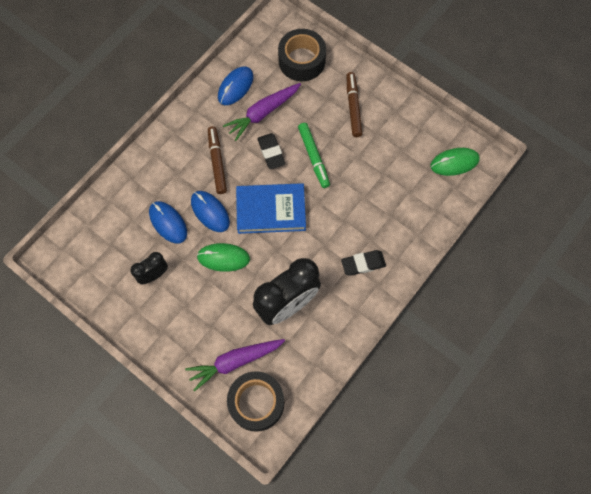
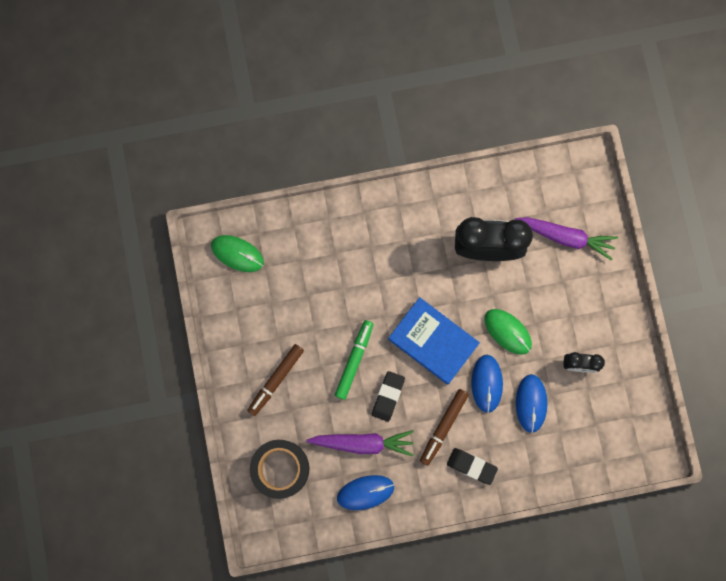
camera: 140 degrees left, 10 degrees up
black tape [227,371,284,432] -> none
black eraser [341,250,386,276] -> black eraser moved to [447,448,498,485]

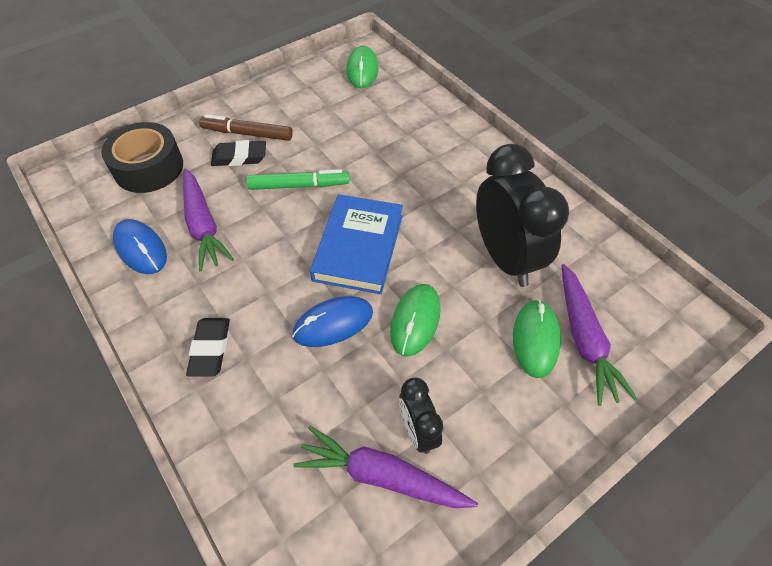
camera: 65 degrees right, 25 degrees down
black eraser [372,371,405,422] -> black eraser moved to [211,140,266,166]
brown marker [420,389,469,466] -> none
blue mouse [516,374,547,433] -> none
none -> purple carrot [293,426,478,508]
none -> green mouse [513,299,561,378]

